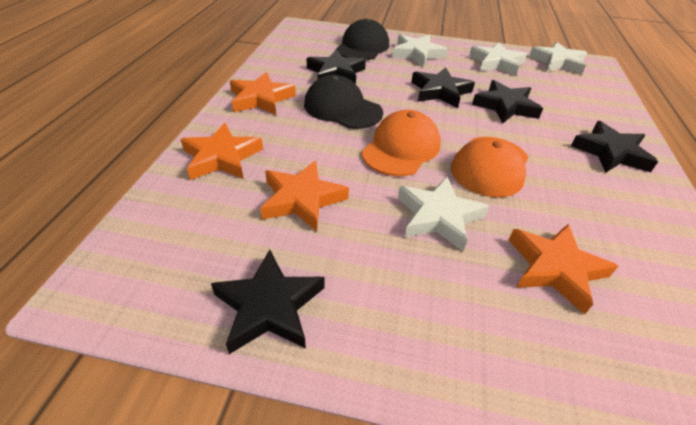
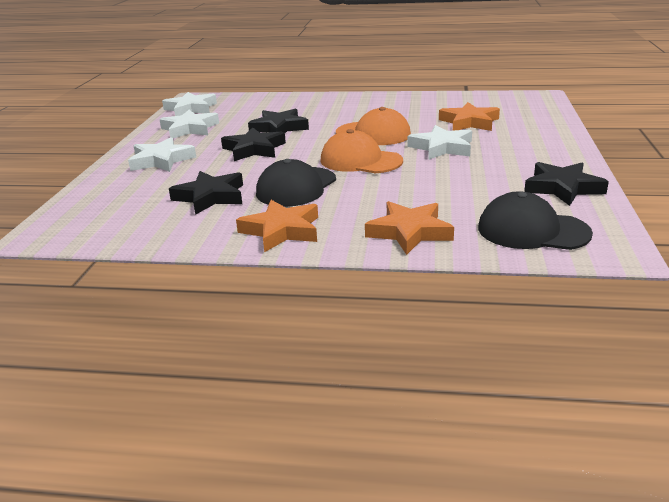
camera: 90 degrees left, 15 degrees down
orange star [260,161,349,231] -> none
black cap [336,18,389,60] -> black cap moved to [478,191,593,250]
black star [571,121,658,173] -> none

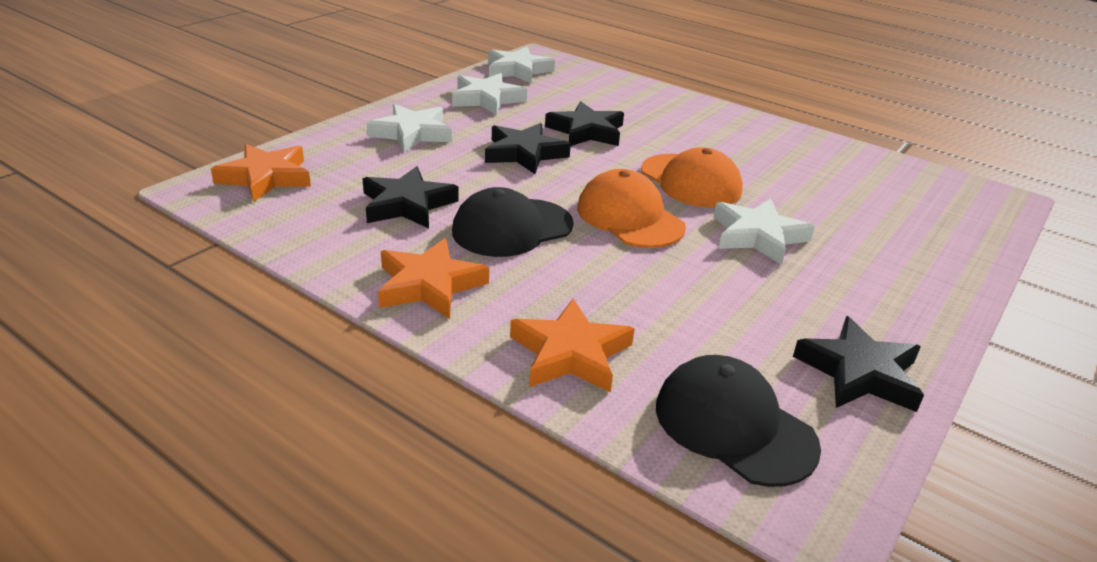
camera: 25 degrees right, 5 degrees up
orange star [439,102,500,131] -> orange star moved to [211,144,311,202]

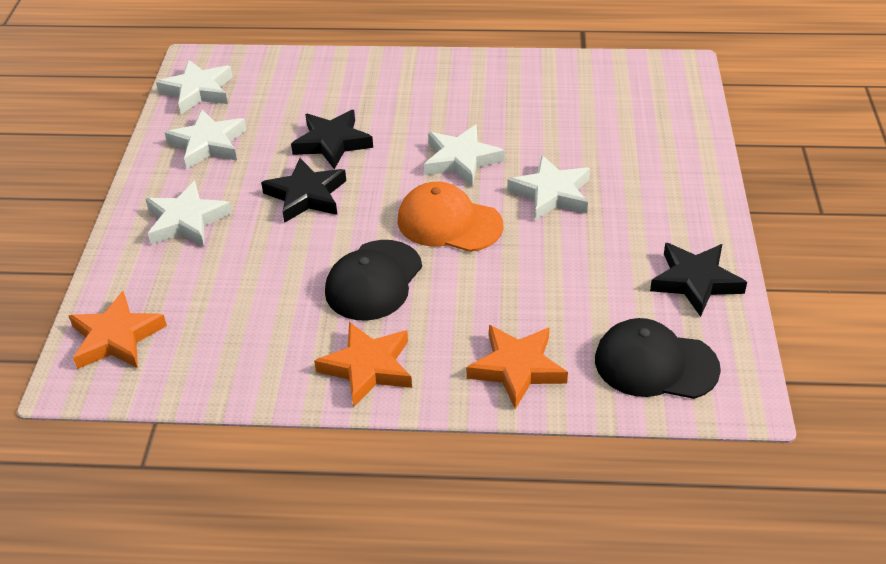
camera: 30 degrees left, 10 degrees up
black star [362,166,459,228] -> none
orange cap [641,147,743,207] -> white star [424,124,505,187]

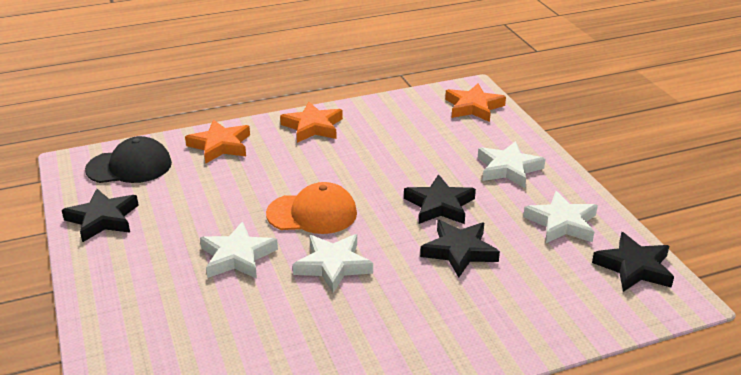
camera: 155 degrees right, 10 degrees down
white star [156,60,233,114] -> black star [592,232,674,292]
black cap [325,240,422,321] -> none

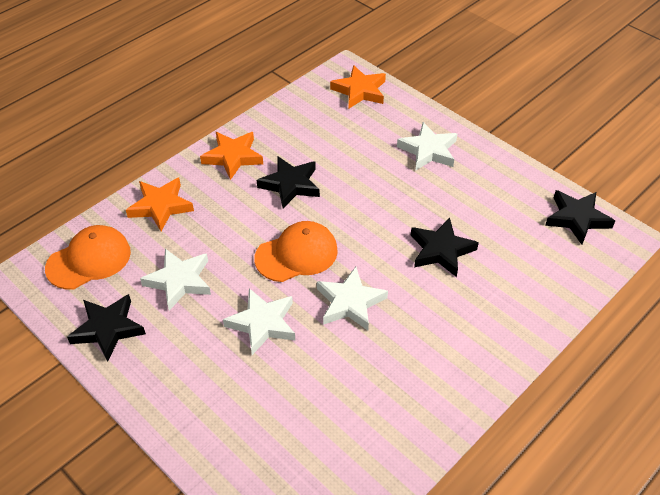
camera: 25 degrees left, 15 degrees up
black cap [85,136,172,183] -> orange cap [45,225,131,289]
black star [404,174,476,224] -> black star moved to [257,157,320,208]
white star [523,191,598,243] -> white star moved to [140,249,211,311]

